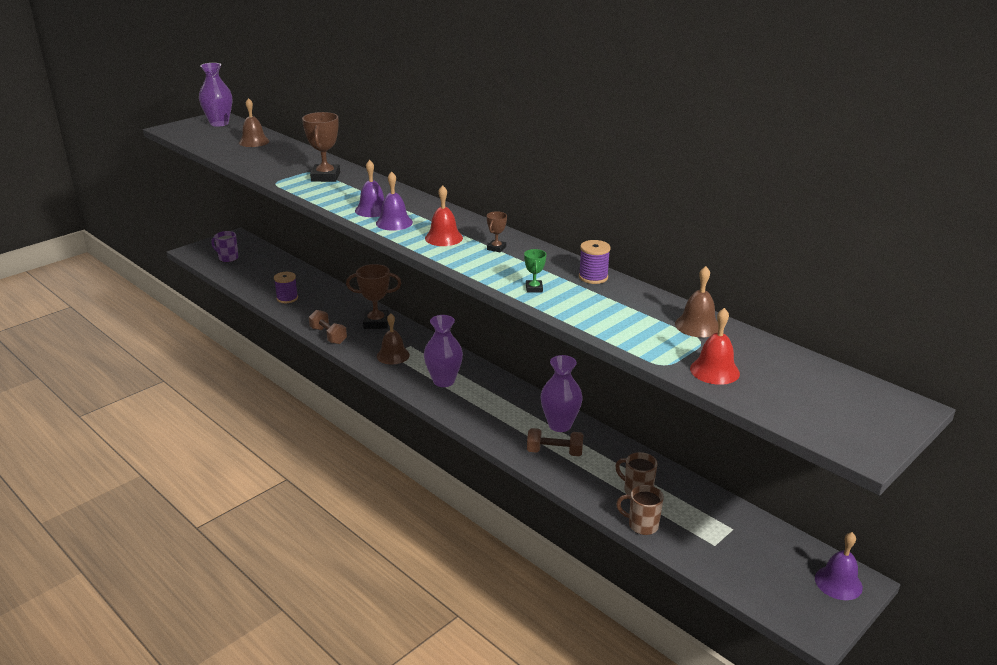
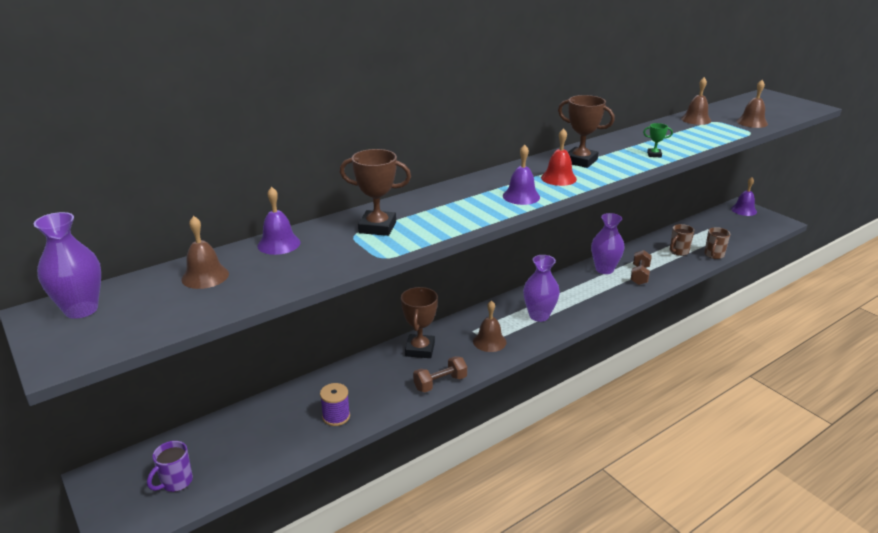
camera: 80 degrees left, 0 degrees up
purple bell [355,160,384,217] -> purple bell moved to [257,187,300,255]
brown trophy [487,211,507,252] -> brown trophy [558,95,615,168], size x2.02
purple spool [579,240,611,284] -> none
red bell [690,308,740,385] -> brown bell [736,80,768,128]

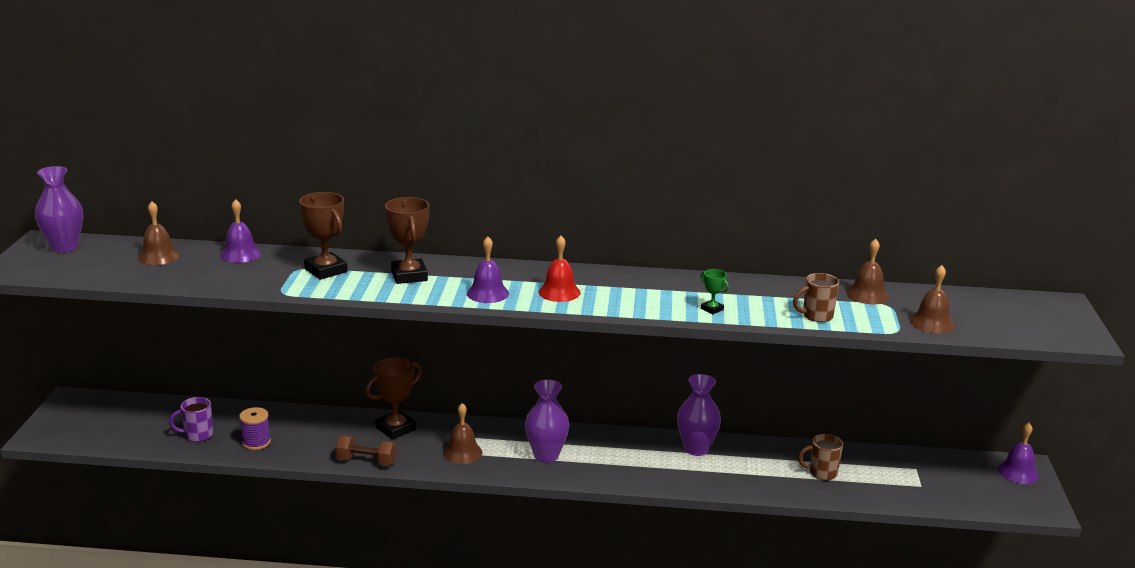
camera: 40 degrees right, 5 degrees down
purple mug [147,441,193,492] -> purple mug moved to [169,397,213,442]
brown trophy [558,95,615,168] -> brown trophy moved to [385,197,430,284]
brown dumbbell [630,250,652,285] -> none
brown mug [704,227,730,259] -> brown mug moved to [793,273,839,322]

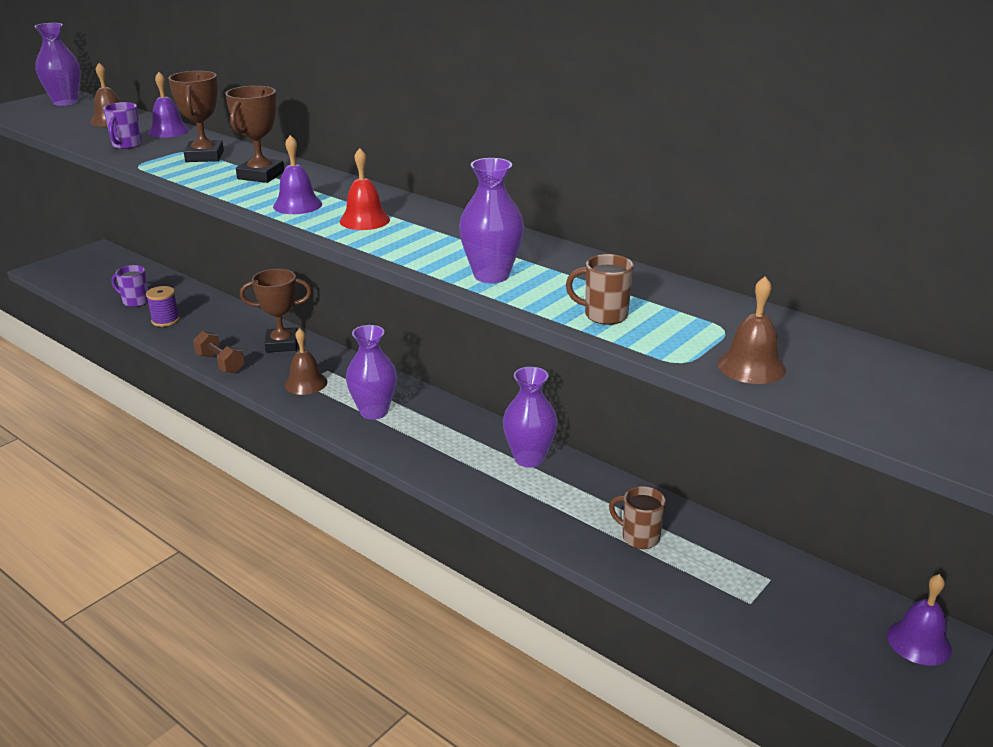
camera: 35 degrees right, 5 degrees up
green trophy [701,269,729,314] -> purple vase [459,158,524,283]
brown bell [846,239,889,304] -> none
none -> purple mug [103,102,142,149]

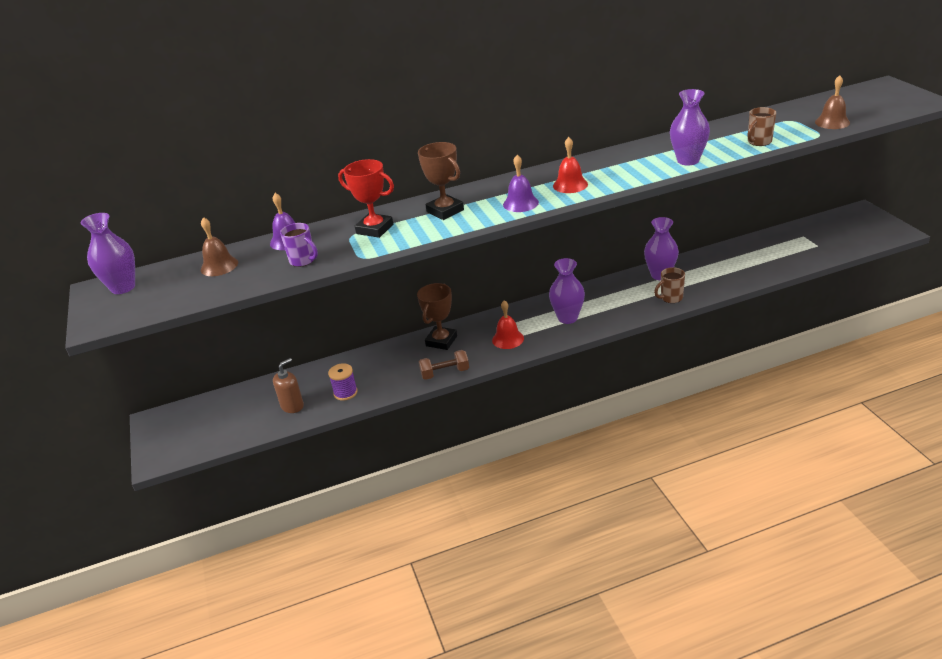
camera: 55 degrees left, 5 degrees up
purple mug [111,265,148,307] -> brown soap dispenser [273,358,304,413]
brown trophy [168,71,224,162] -> red trophy [338,159,394,238]
brown bell [284,328,327,395] -> red bell [492,300,524,349]
brown mug [609,486,666,549] -> brown mug moved to [654,267,685,303]
purple bell [887,574,952,665] -> none

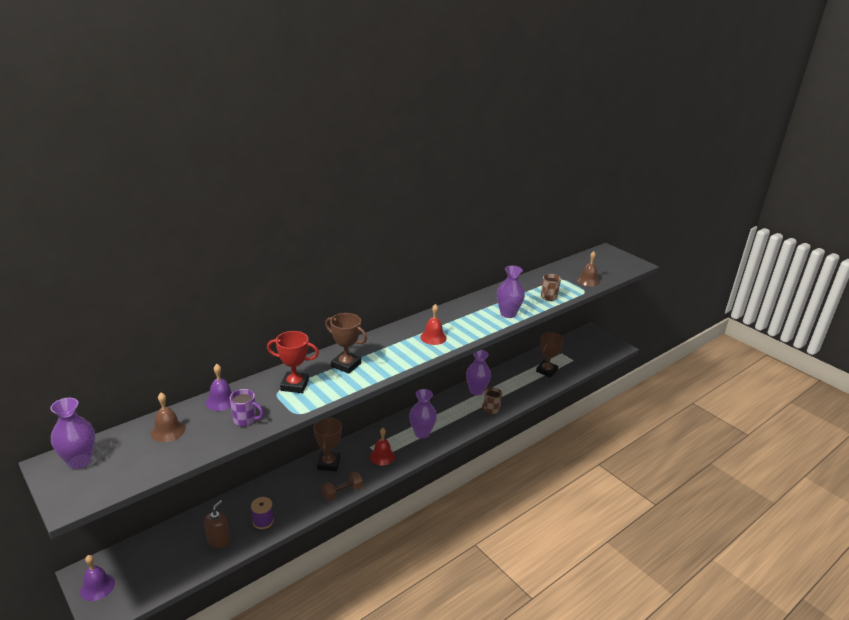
camera: 25 degrees left, 5 degrees down
purple bell [503,155,539,212] -> purple bell moved to [80,555,115,601]
none -> brown trophy [536,332,564,378]

